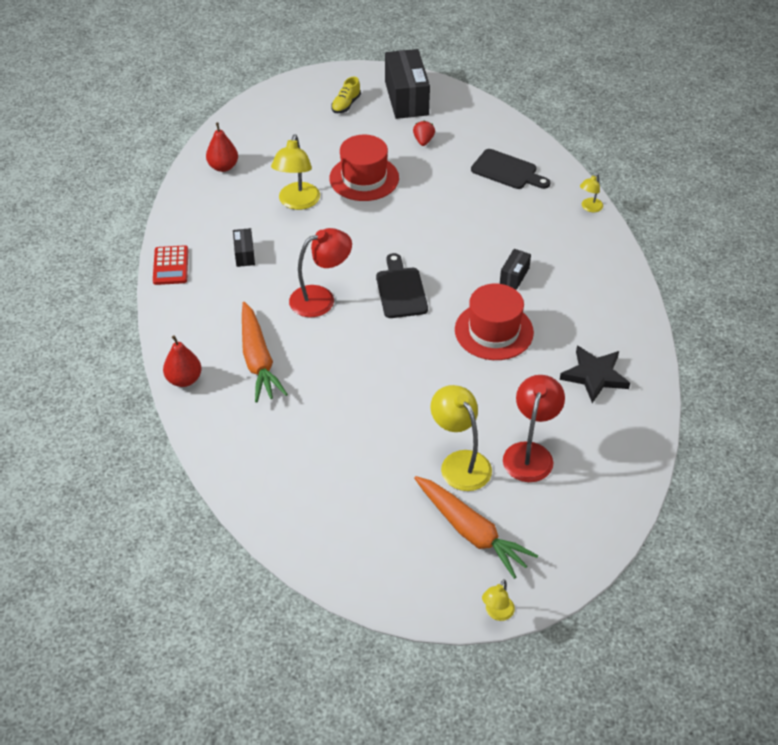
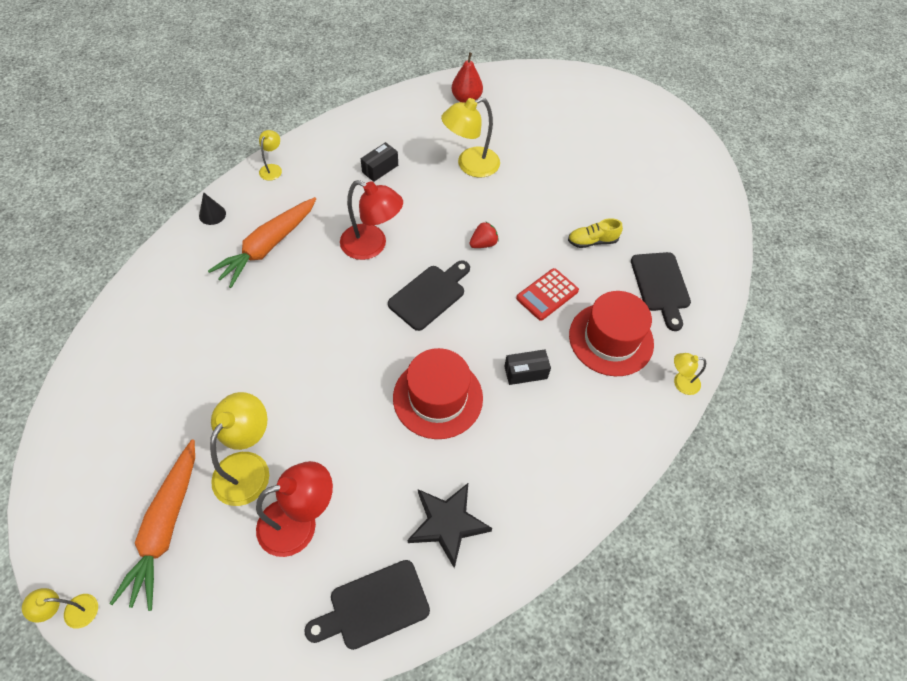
camera: 50 degrees right, 10 degrees up
red calculator [153,245,188,285] -> red calculator moved to [516,268,579,321]
red pear [163,335,202,387] -> black cone [199,192,226,225]
red hat [329,135,399,201] -> red hat moved to [569,291,654,376]
yellow shoe [331,77,361,113] -> yellow shoe moved to [568,218,623,248]
black box [385,49,430,119] -> none
red strawberry [413,120,435,146] -> red strawberry moved to [469,221,499,248]
none -> yellow lamp [259,130,282,181]
none -> black cutting board [304,560,430,650]

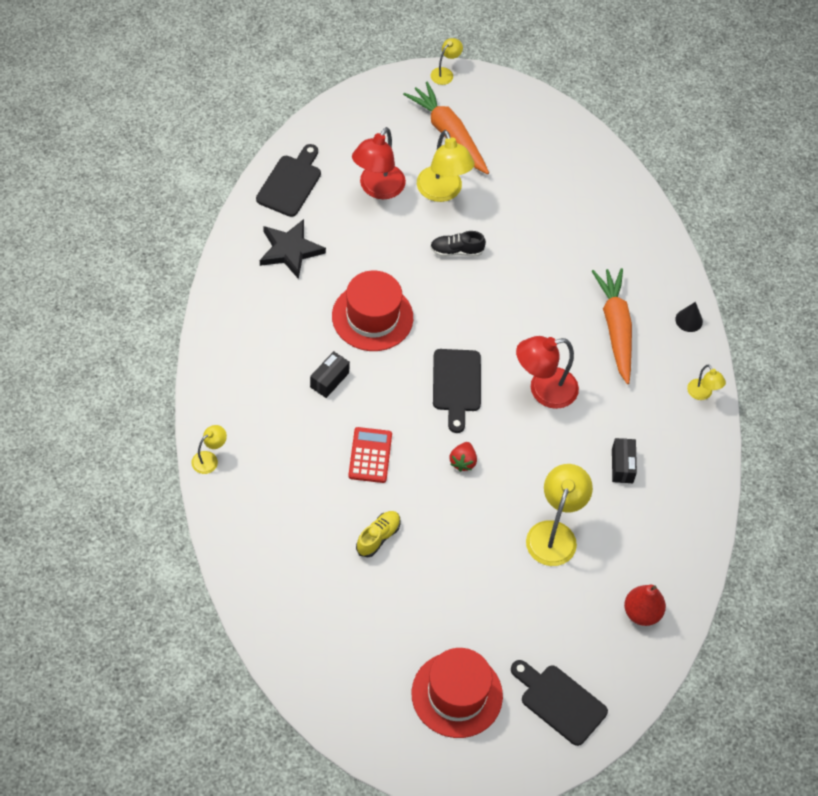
camera: 135 degrees right, 0 degrees up
red hat [569,291,654,376] -> red hat moved to [411,648,503,738]
black cutting board [631,252,691,331] -> black cutting board moved to [511,660,608,746]
none -> black shoe [430,231,486,257]

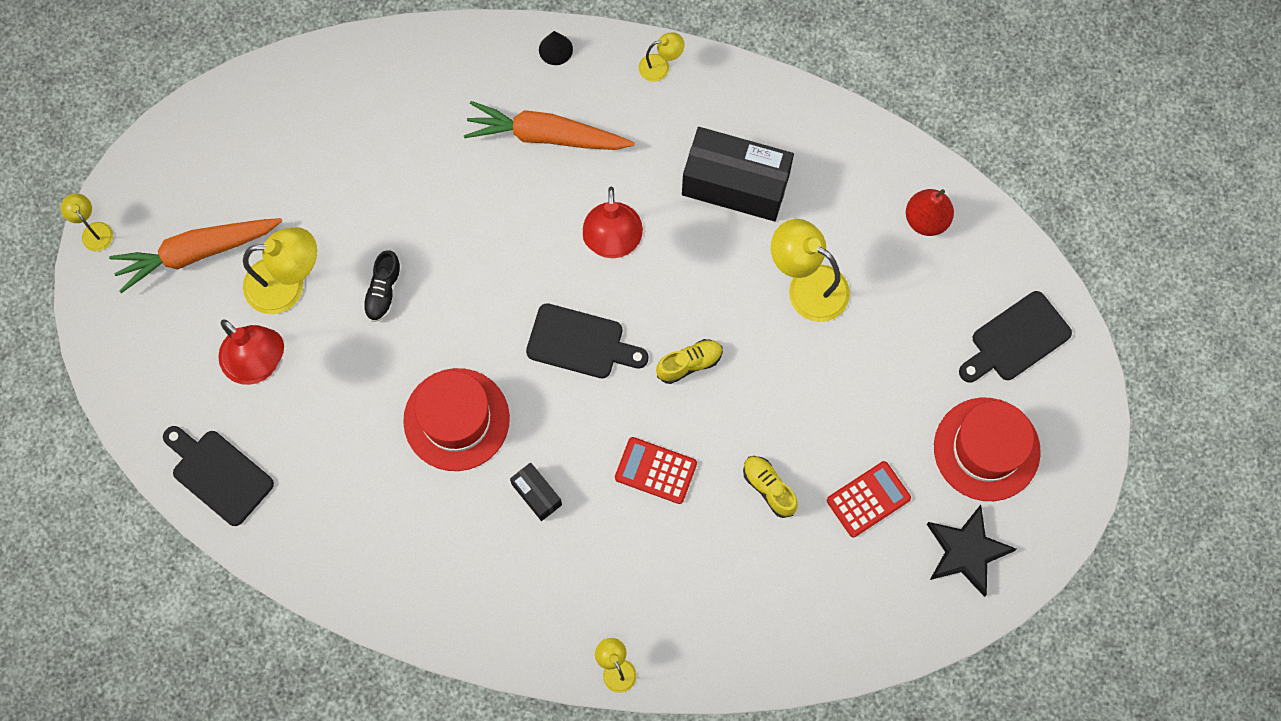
camera: 70 degrees left, 15 degrees up
black star [260,219,326,279] -> black star moved to [927,505,1017,597]
red strawberry [449,442,477,472] -> yellow shoe [656,339,723,384]
black box [612,438,637,483] -> black box [682,127,794,221], size x2.11
none -> red calculator [827,461,911,537]

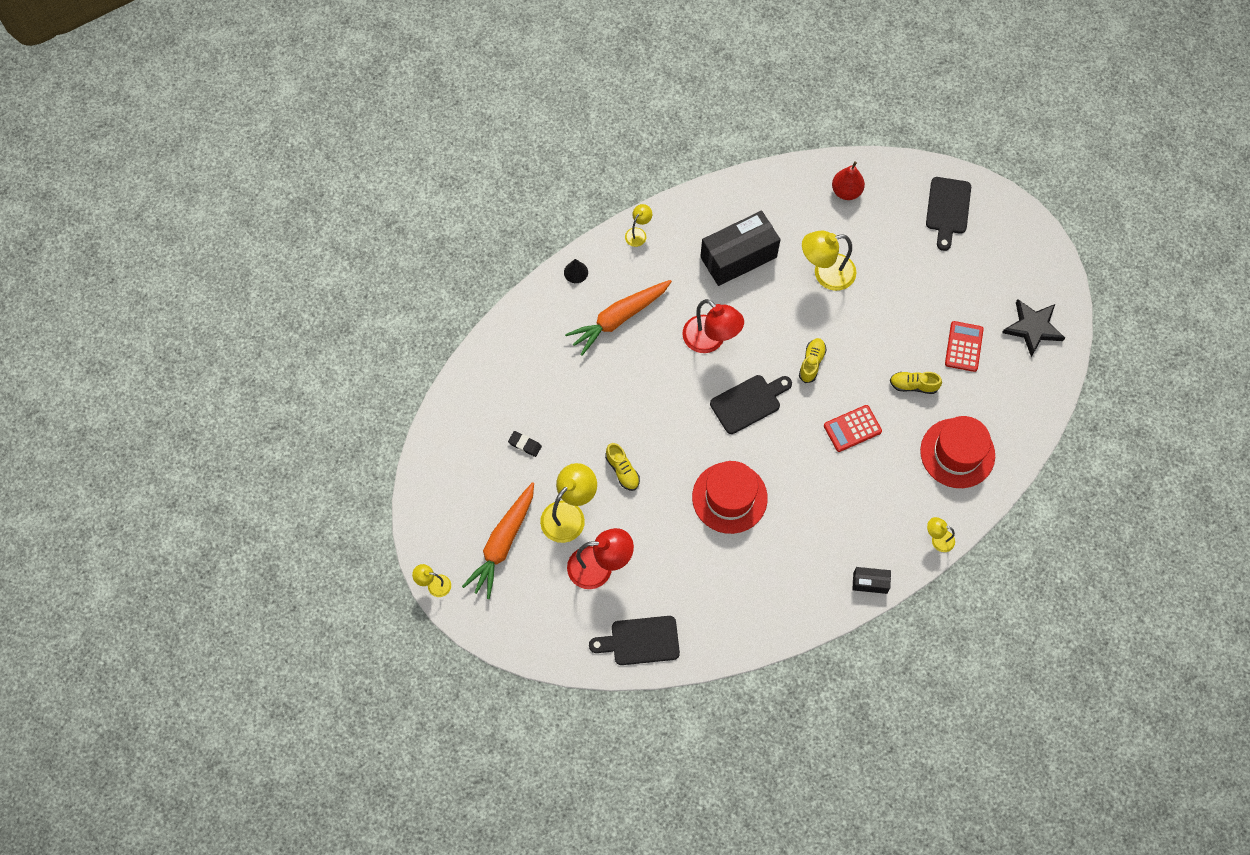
camera: 45 degrees left, 5 degrees down
black shoe [363,250,402,322] -> yellow shoe [605,443,640,491]
black box [510,463,562,521] -> black box moved to [852,567,891,594]
red hat [934,398,1041,501] -> red hat moved to [920,416,995,488]
none -> black eraser [508,431,542,457]

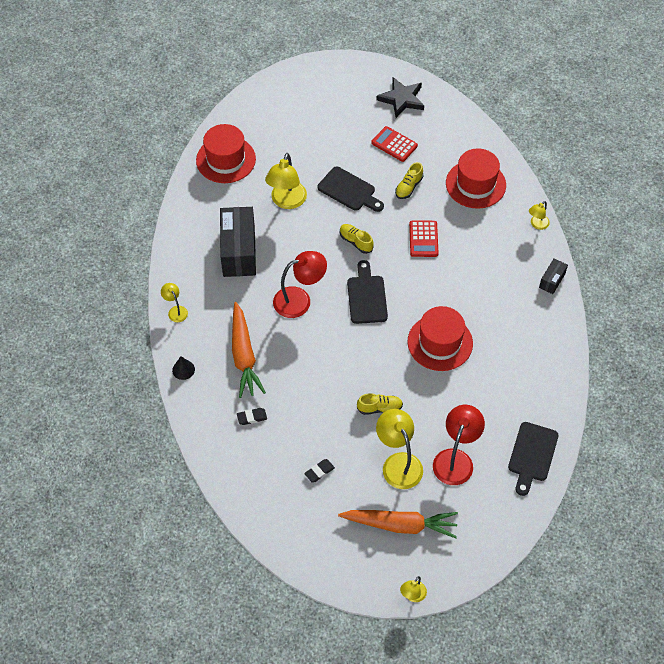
camera: 65 degrees left, 10 degrees down
orange carrot [462,482,534,599] -> orange carrot turned 45 degrees counterclockwise [338,510,458,539]
red pear [832,161,865,200] -> red hat [196,124,256,183]
black cutting board [926,177,971,251] -> black cutting board moved to [318,167,384,212]
none -> black eraser [237,408,267,425]

